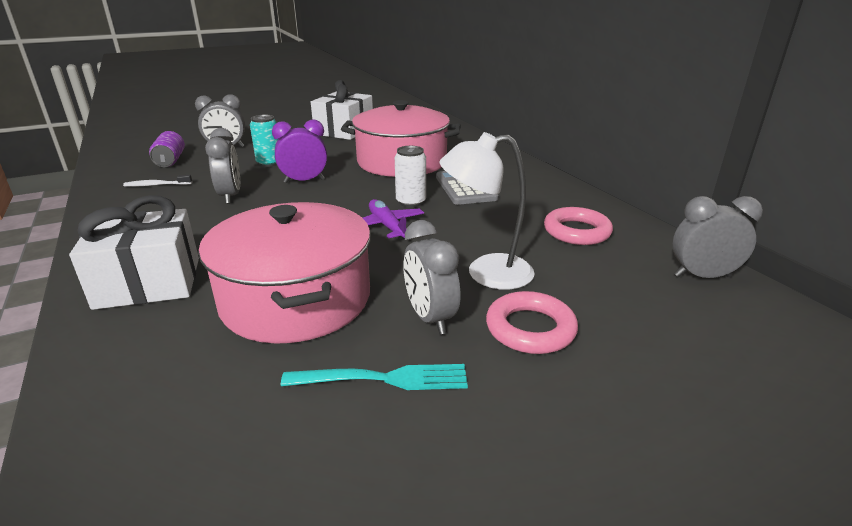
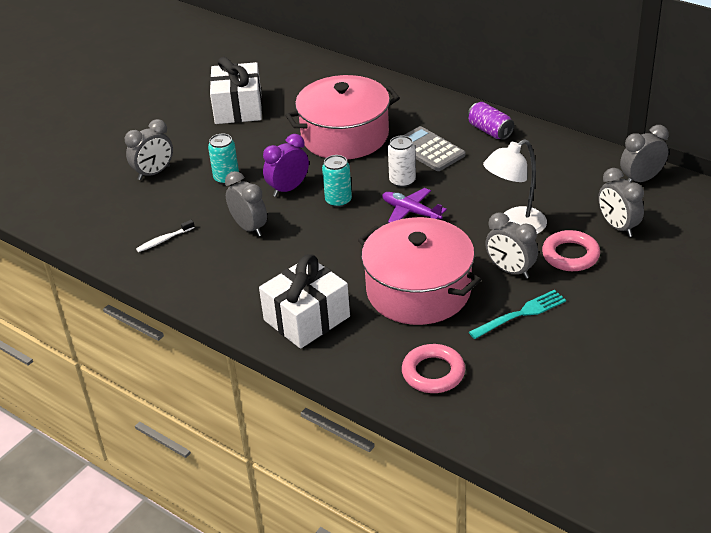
camera: 25 degrees left, 10 degrees up
purple can [149,131,185,167] -> purple can moved to [468,102,514,140]
pink ring [544,207,613,245] -> pink ring moved to [402,344,465,393]
none -> turquoise can [322,155,352,207]
none -> grey clock [598,168,644,237]

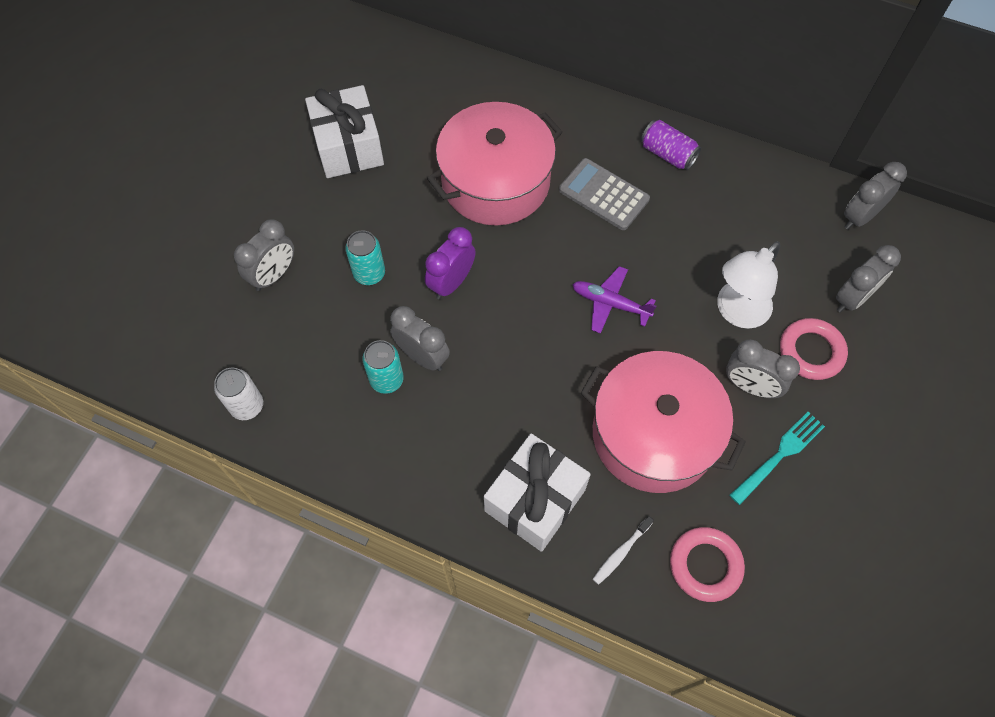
camera: 15 degrees left, 25 degrees up
white toothbrush [136,220,195,252] -> white toothbrush moved to [593,516,654,585]
turquoise can [322,155,352,207] -> turquoise can moved to [362,340,404,394]
white can [388,135,416,188] -> white can moved to [214,368,263,420]
grey clock [598,168,644,237] -> grey clock turned 90 degrees counterclockwise [836,245,901,313]

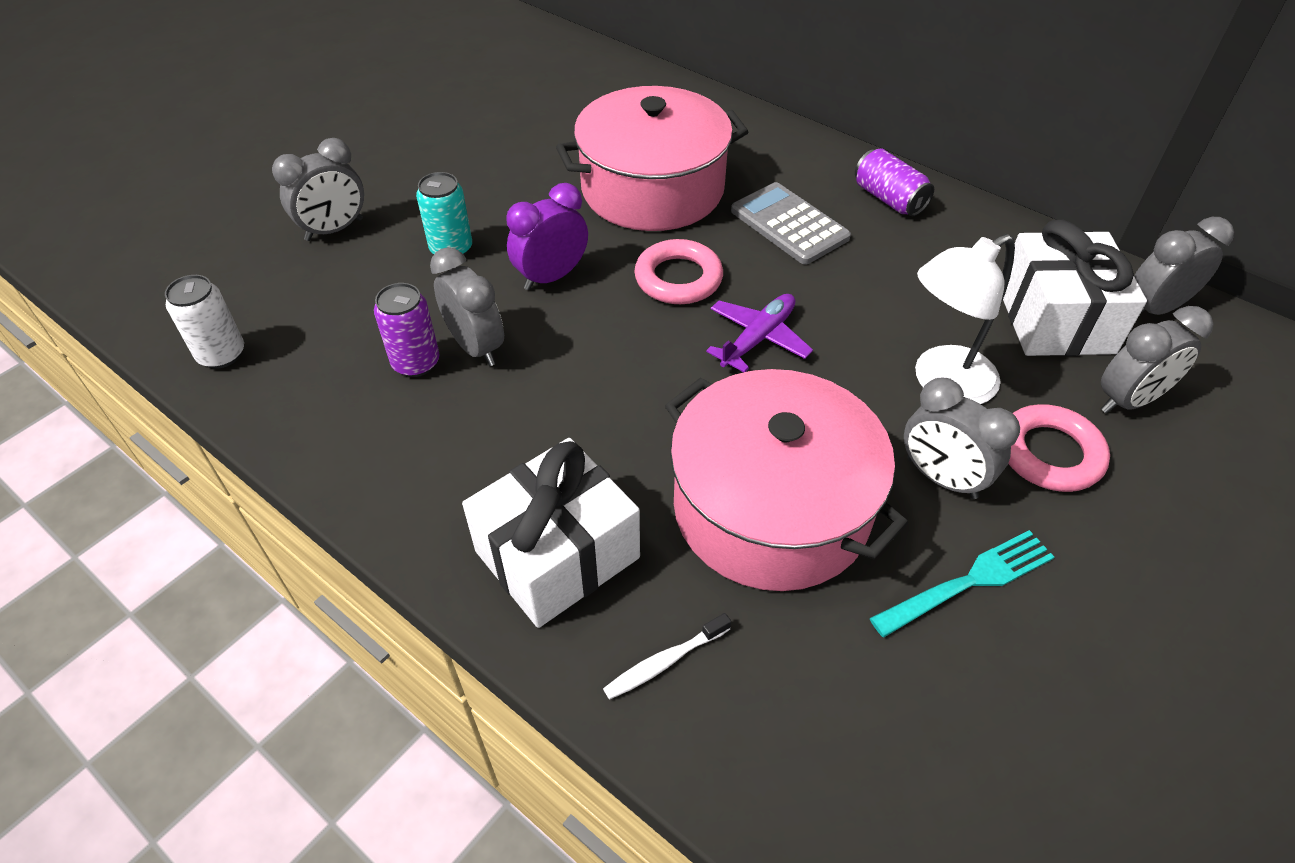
camera: 15 degrees right, 15 degrees down
white gift [305,85,384,178] -> white gift moved to [1003,220,1147,356]
turquoise can [362,340,404,394] -> purple can [374,283,440,377]
purple plane [572,266,656,334] -> purple plane turned 90 degrees clockwise [706,294,813,372]
pink ring [670,527,745,602] -> pink ring moved to [634,239,723,304]

